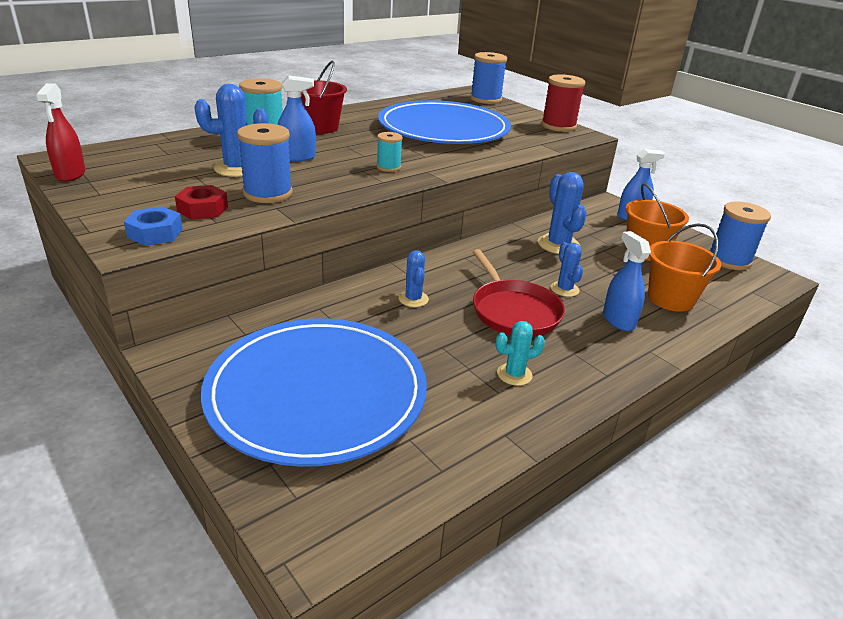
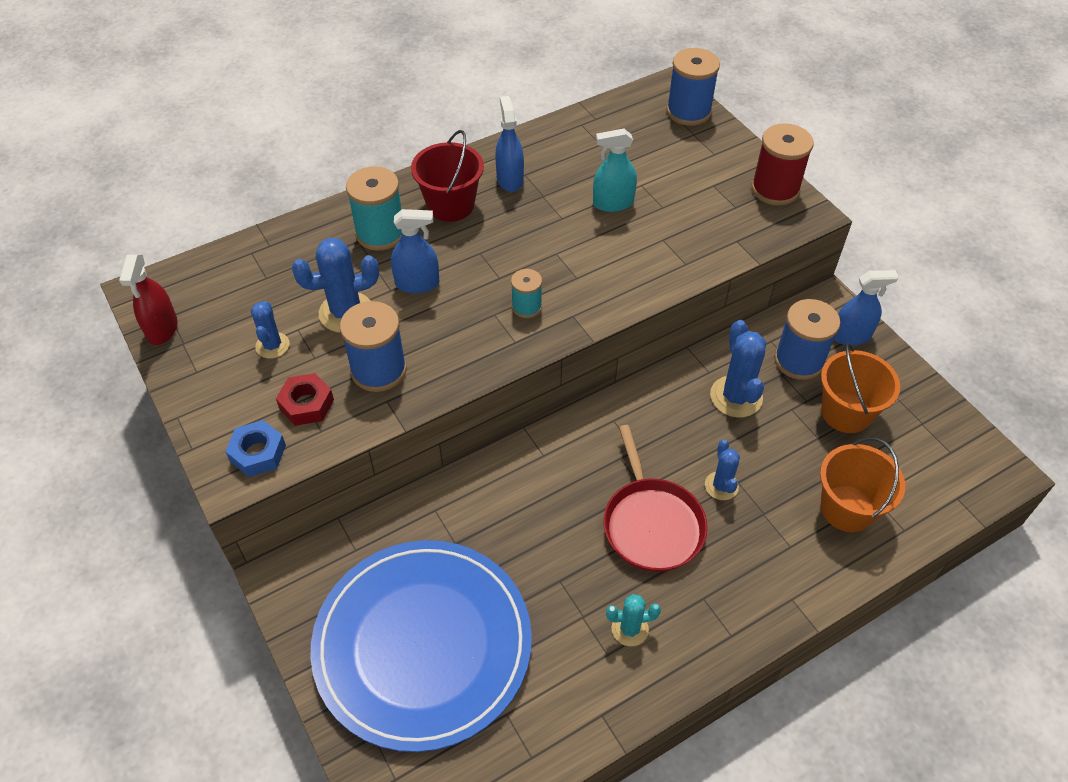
camera: 10 degrees right, 20 degrees up
blue plate [378,100,511,144] -> turquoise spray bottle [593,129,637,212]
blue cactus [399,250,429,307] -> blue cactus moved to [251,301,290,359]
blue spray bottle [603,231,651,331] -> blue spray bottle moved to [495,96,524,192]
blue spool [709,202,771,270] -> blue spool moved to [774,299,840,380]

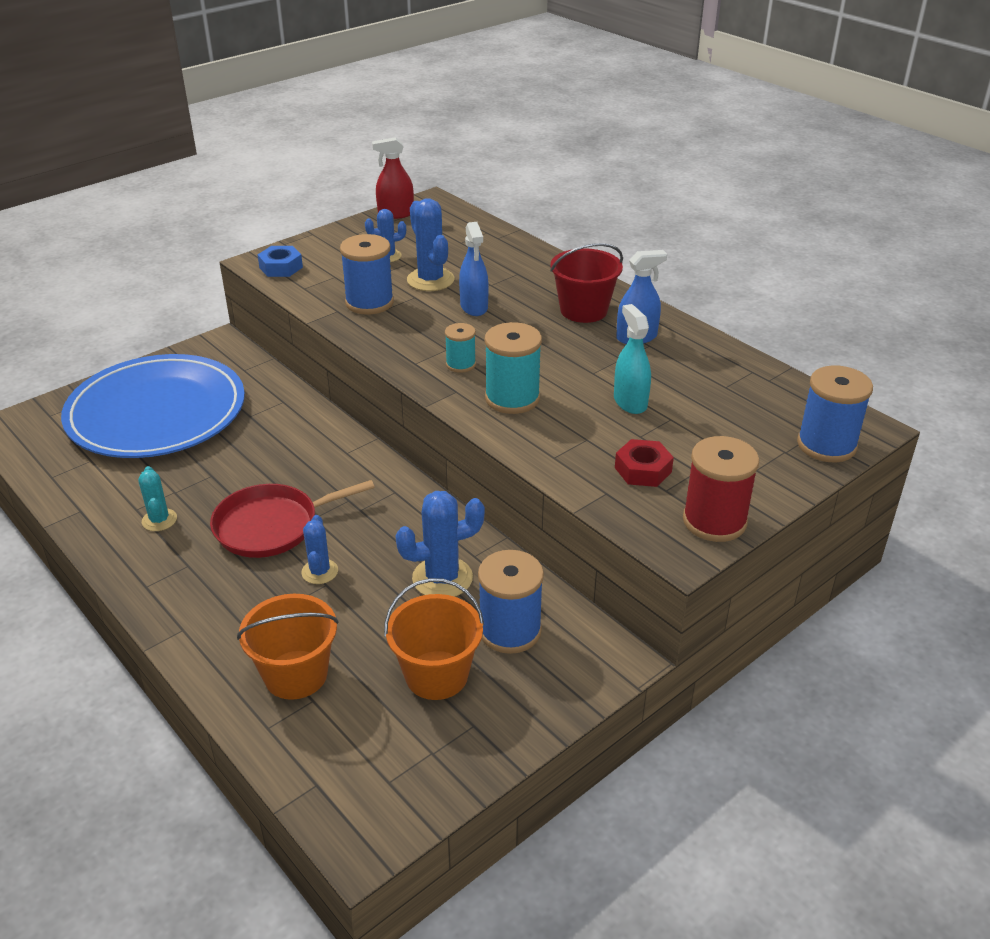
camera: 80 degrees right, 15 degrees down
red nut [276,373,334,426] -> red nut moved to [615,439,674,487]
turquoise spool [346,166,402,251] -> turquoise spool moved to [485,322,542,414]
blue cactus [705,440,740,500] -> blue cactus turned 75 degrees counterclockwise [301,515,338,584]
blue spray bottle [834,270,899,346] -> none

